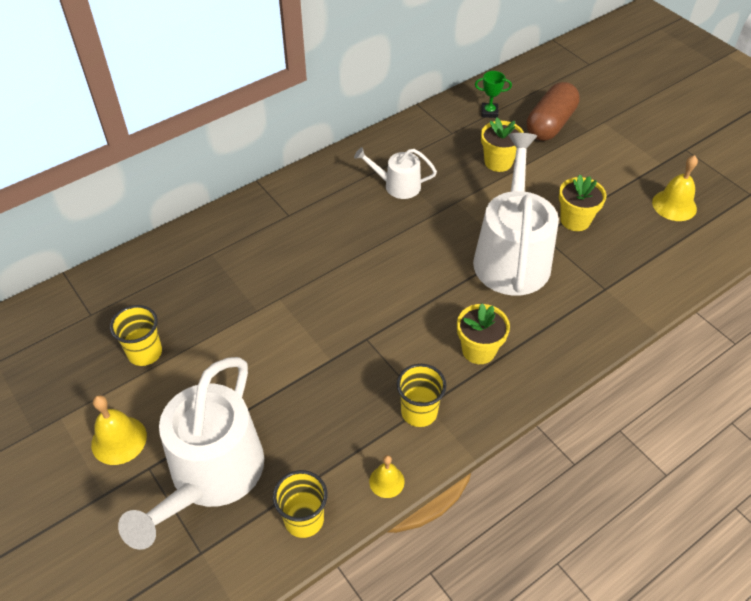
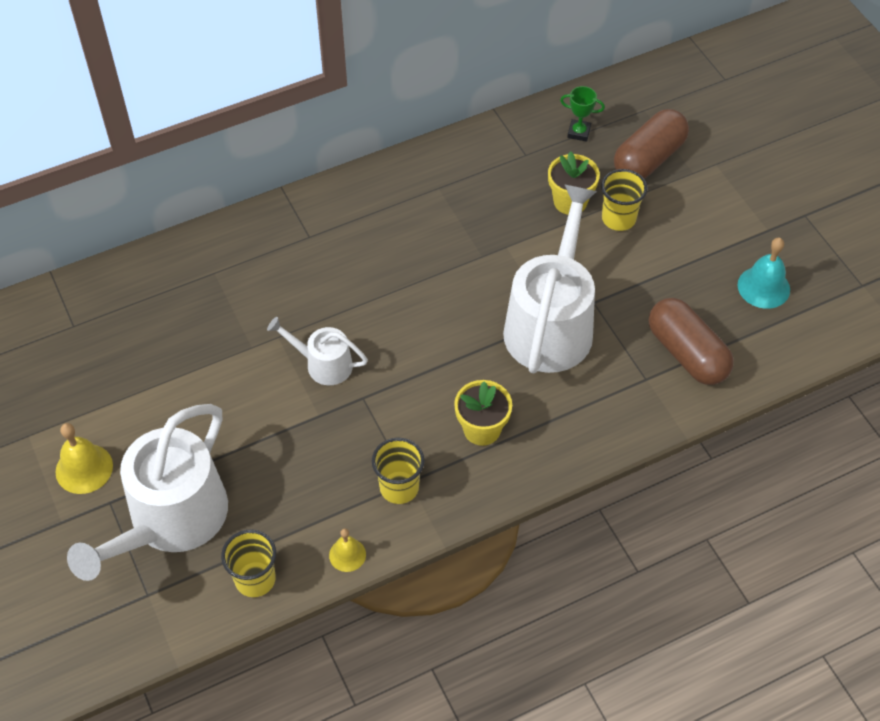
camera: 10 degrees right, 5 degrees up
yellow cup [110,305,162,366] -> yellow cup moved to [601,169,647,231]
white watering can [354,147,437,199] -> white watering can moved to [267,317,368,385]
yellow flower pot [559,174,606,231] -> none
yellow bell [652,155,698,221] -> turquoise bell [738,237,790,309]
none -> brown capsule [649,298,734,385]

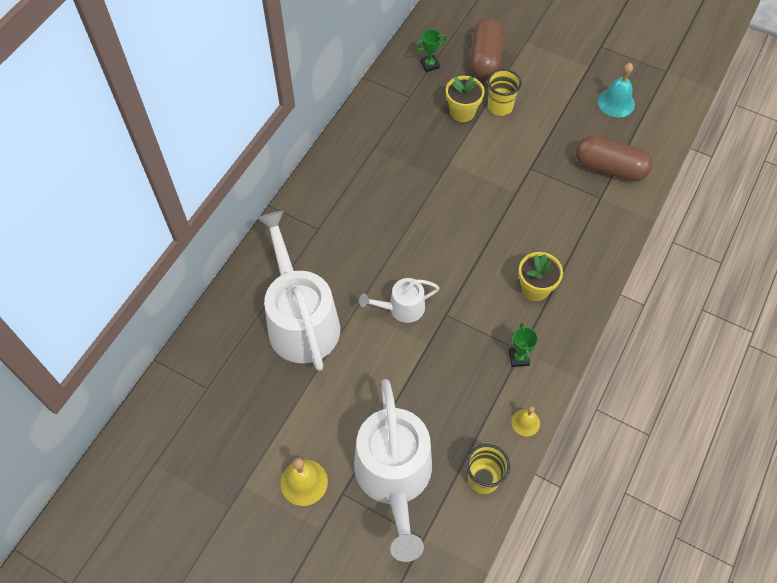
camera: 35 degrees left, 5 degrees up
yellow cup [372,438,424,504] -> green trophy [509,323,538,367]
white watering can [503,184,597,374] -> white watering can moved to [257,211,340,371]

